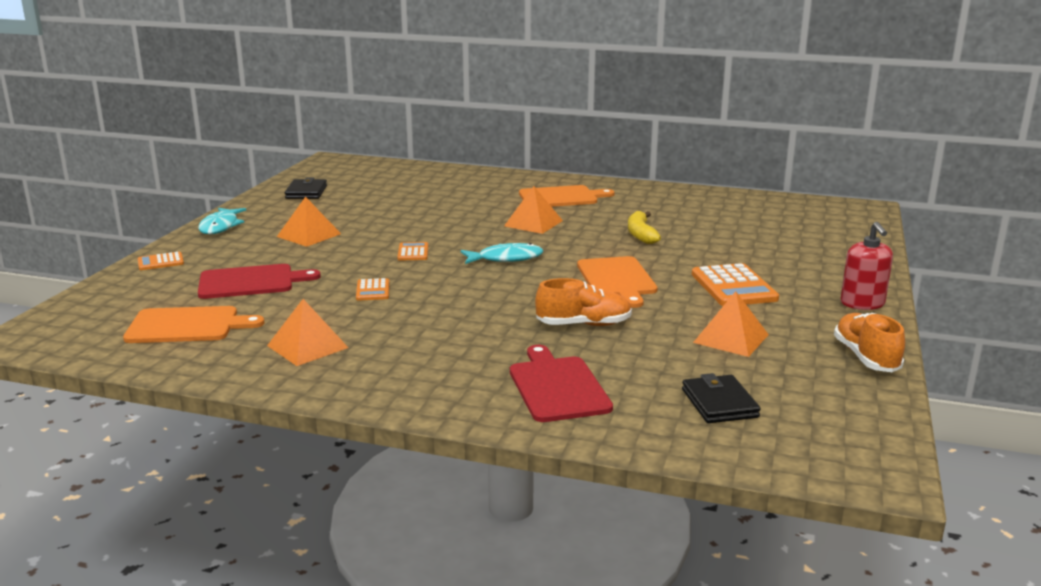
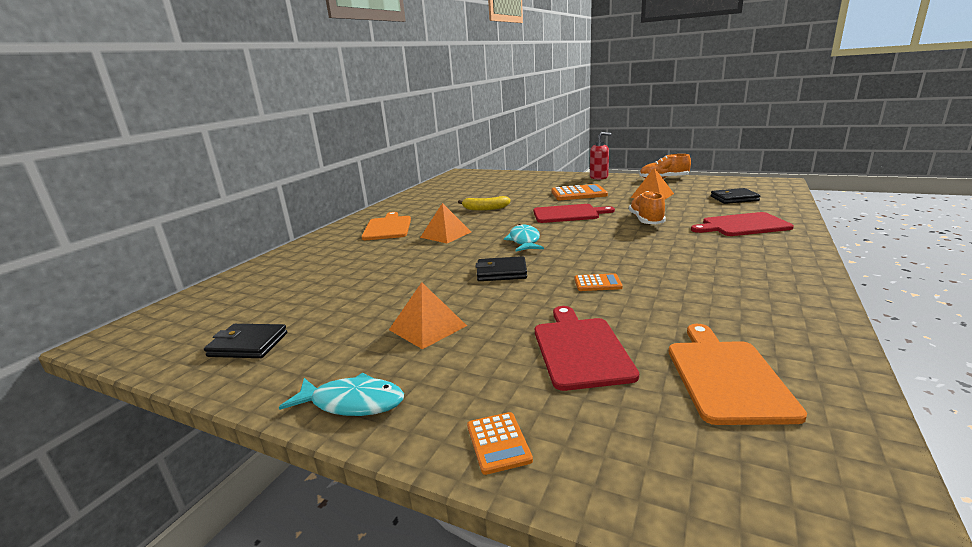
camera: 80 degrees left, 0 degrees up
orange pyramid [267,299,349,366] -> none
orange calculator [397,242,428,261] -> black wallet [476,256,527,281]
orange cutting board [577,256,658,308] -> red cutting board [533,204,615,223]

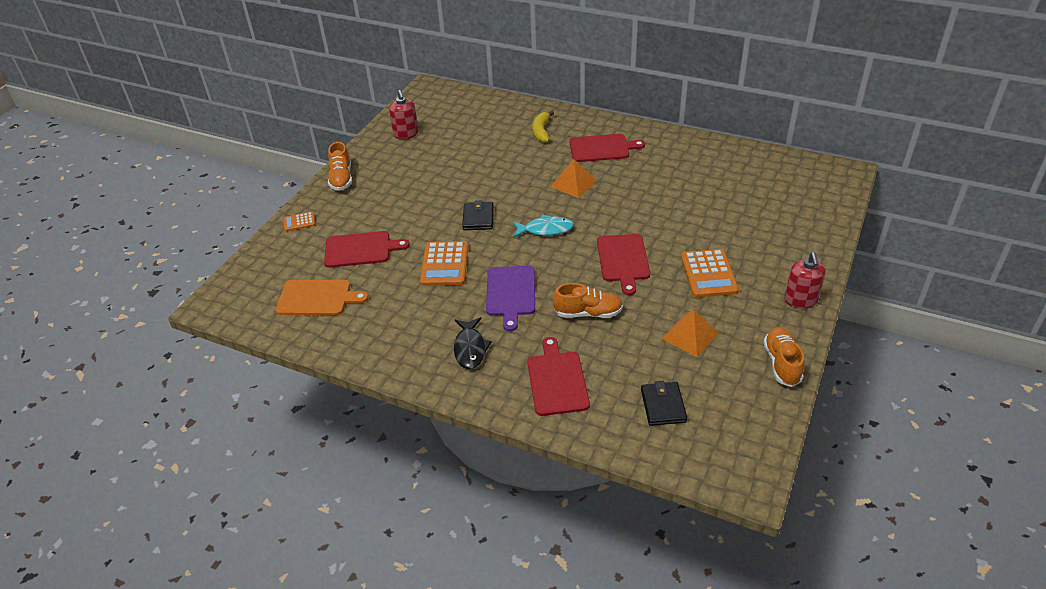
camera: 90 degrees right, 20 degrees up
black wallet [204,324,287,358] -> red soap dispenser [389,90,419,139]
turquoise fish [279,373,404,416] -> orange shoe [328,142,352,191]
orange cutting board [361,212,411,240] -> red cutting board [569,134,645,162]
orange pyramid [389,282,467,349] -> none
yellow banana [458,196,511,211] -> yellow banana moved to [532,111,554,143]
orange calculator [574,273,623,291] -> orange calculator [420,241,468,286], size x1.90
none -> black fish [454,317,492,369]
none -> purple cutting board [486,266,535,331]

